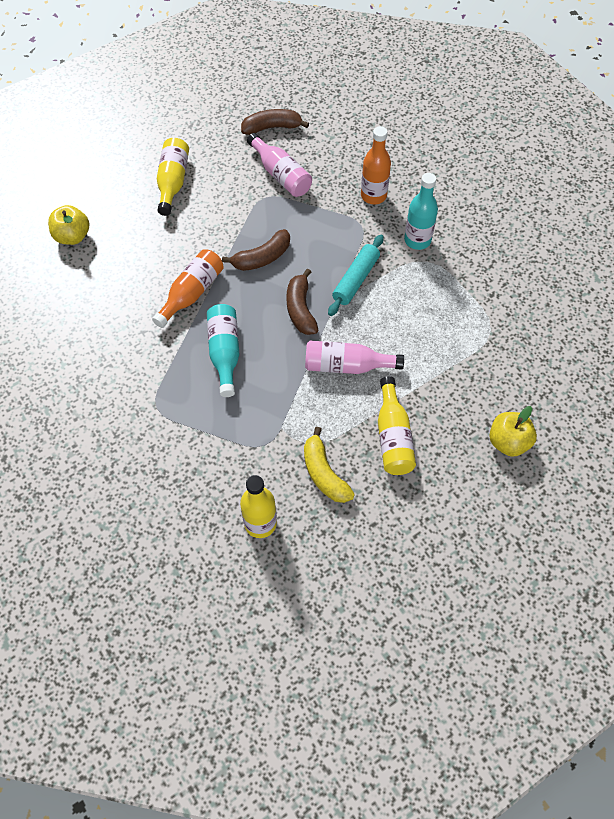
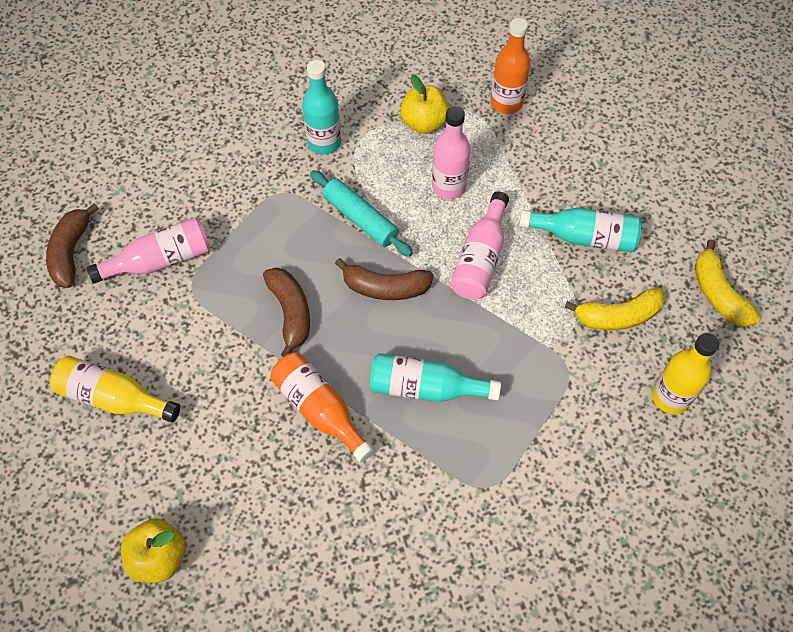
camera: 75 degrees left, 0 degrees up
orange bottle [361,126,391,204] -> orange bottle moved to [490,18,531,114]
yellow bottle [378,376,416,475] -> turquoise bottle [519,208,642,252]
yellow apple [489,406,537,457] -> yellow apple moved to [400,74,449,134]
none -> pink bottle [432,106,471,199]
none -> yellow banana [695,239,761,327]

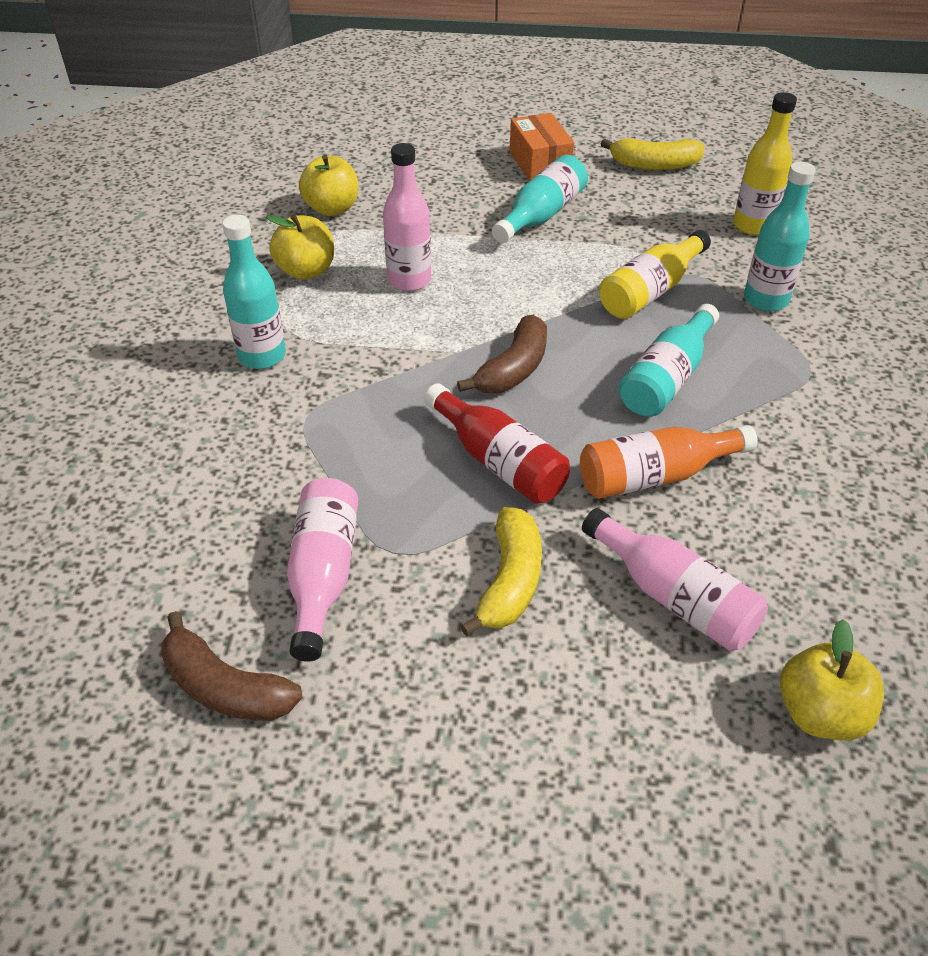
camera: 65 degrees left, 15 degrees down
yellow bottle [50,356,180,422] -> yellow bottle moved to [599,230,711,319]
brown banana [263,267,310,357] -> red bottle [424,383,570,504]
turquoise rolling pin [310,170,413,257] -> none
pink bottle [450,191,509,300] -> pink bottle moved to [582,508,768,651]
orange bottle [490,18,531,114] -> yellow apple [299,155,358,216]
yellow banana [565,288,665,330] -> yellow banana moved to [460,507,542,636]
none -> orange box [510,113,574,181]
none -> turquoise bottle [744,162,816,312]

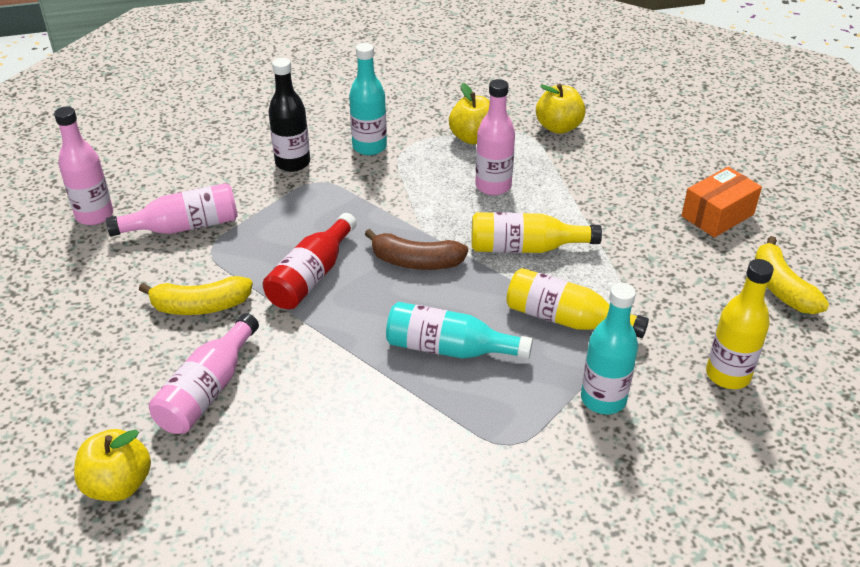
camera: 70 degrees right, 5 degrees down
brown banana [161,611,303,721] -> pink bottle [54,107,113,225]
turquoise bottle [492,155,588,243] -> none
orange bottle [580,425,758,499] -> none
none -> black bottle [268,58,310,172]
none -> yellow bottle [472,212,602,253]

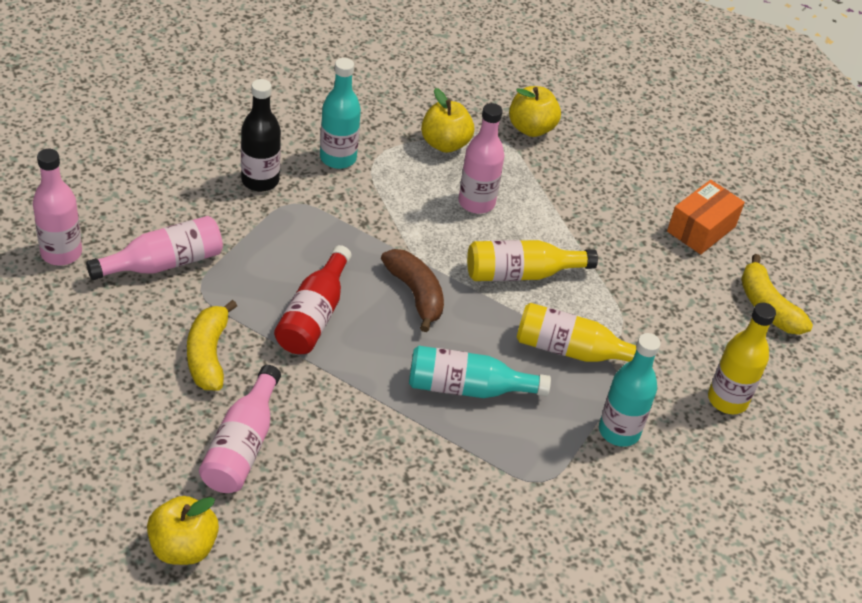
camera: 15 degrees left, 5 degrees up
yellow banana [139,276,253,315] -> yellow banana turned 105 degrees clockwise [187,300,237,390]
brown banana [365,229,468,270] -> brown banana turned 120 degrees counterclockwise [381,249,444,332]

